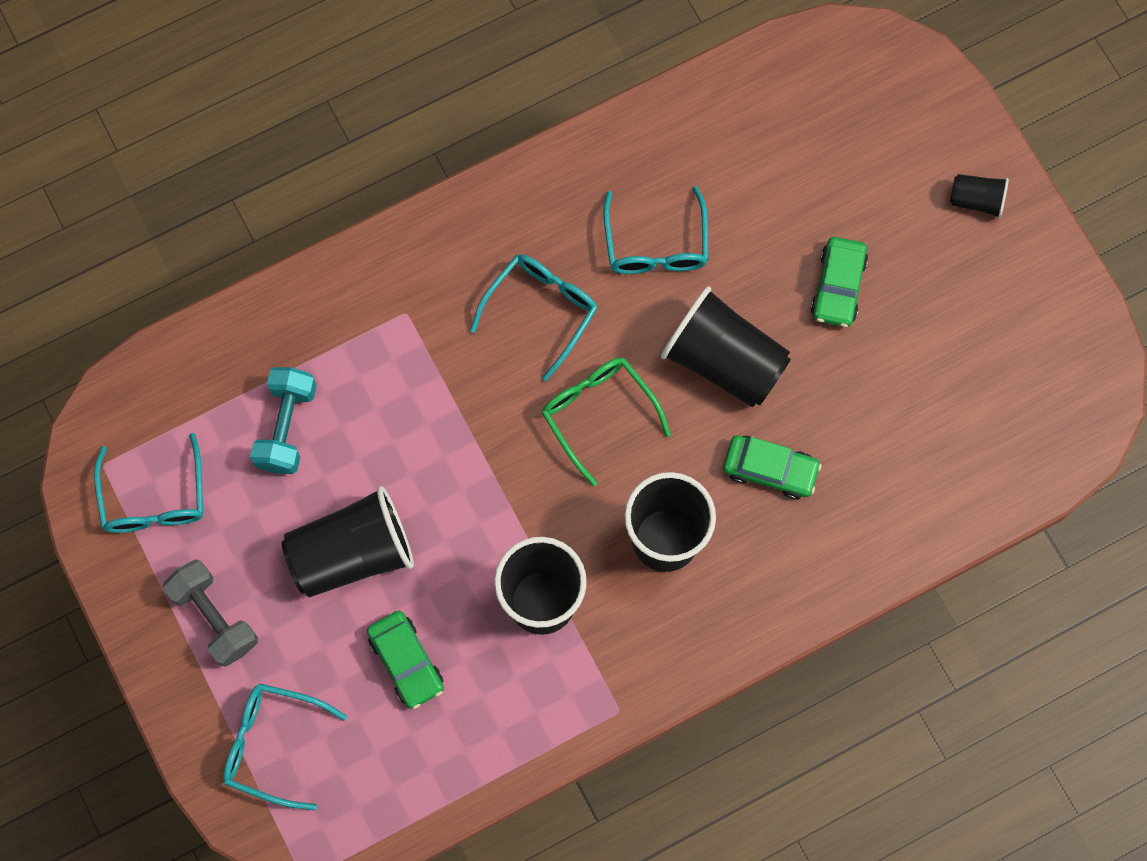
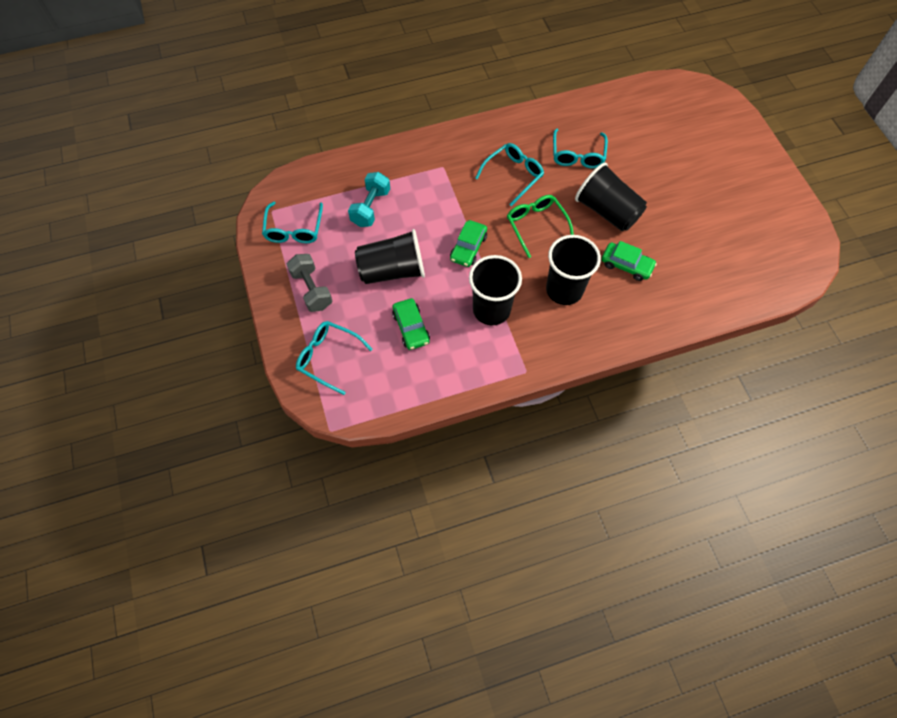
camera: 10 degrees right, 10 degrees down
green car [811,237,868,327] -> green car moved to [450,220,487,267]
black cup [950,174,1009,219] -> none

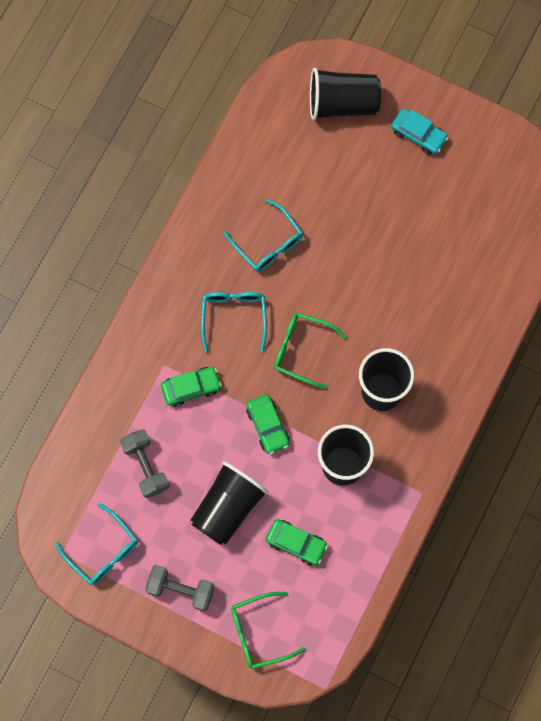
camera: 45 degrees left, 10 degrees up
turquoise glasses [296,321,373,395] -> green glasses [231,592,306,669]
turquoise dumbbell [348,172,390,227] -> grey dumbbell [120,429,169,498]
black cup [575,163,647,231] -> black cup moved to [310,68,381,120]
green car [602,241,657,281] -> green car moved to [161,367,222,407]
none -> turquoise car [391,109,448,155]

